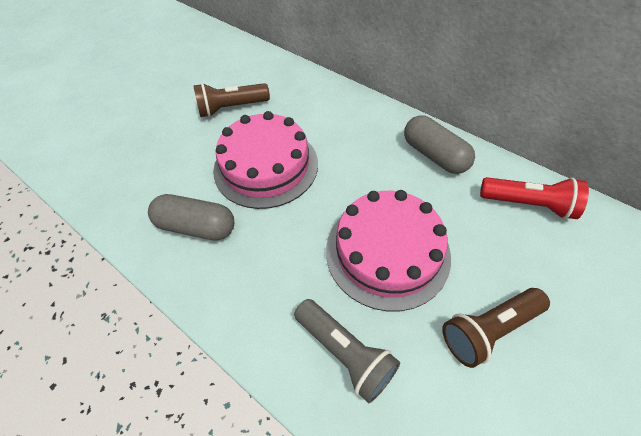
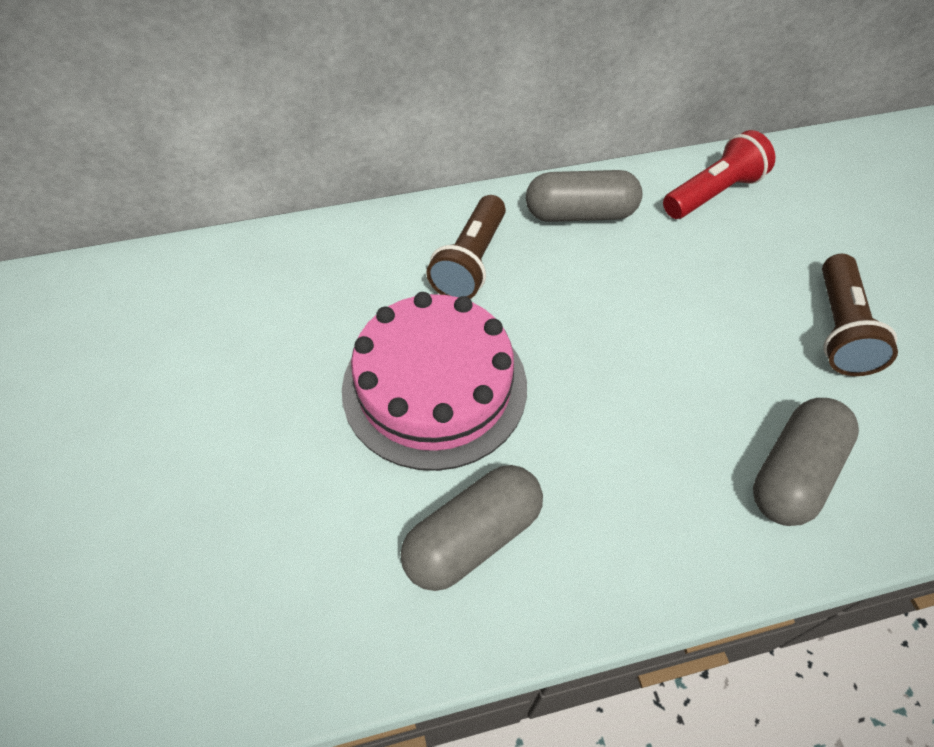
camera: 55 degrees left, 0 degrees up
brown flashlight [193,83,270,117] -> brown flashlight moved to [426,195,506,299]
grey flashlight [294,299,400,404] -> grey capsule [753,398,859,526]
pink cake [326,190,451,312] -> none

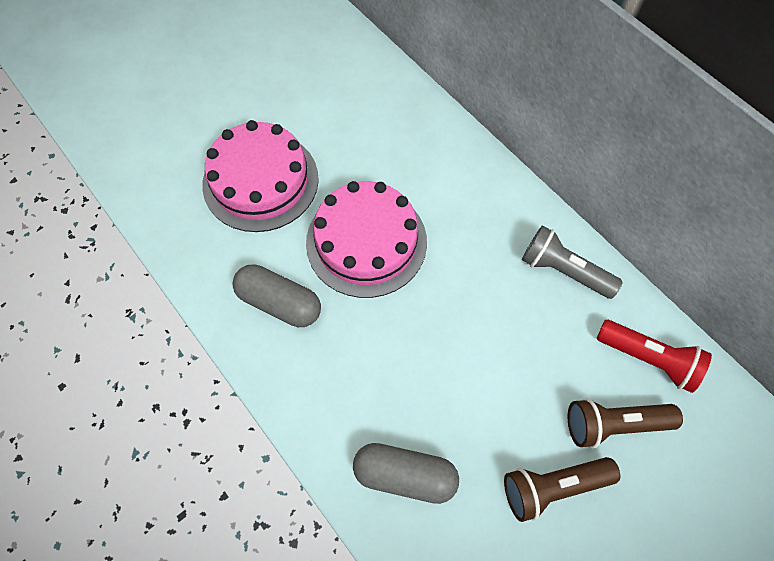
camera: 65 degrees right, 10 degrees up
brown flashlight [426,195,506,299] -> brown flashlight moved to [568,398,683,448]
grey capsule [526,170,642,222] -> grey flashlight [522,225,623,299]
none -> pink cake [202,120,319,232]

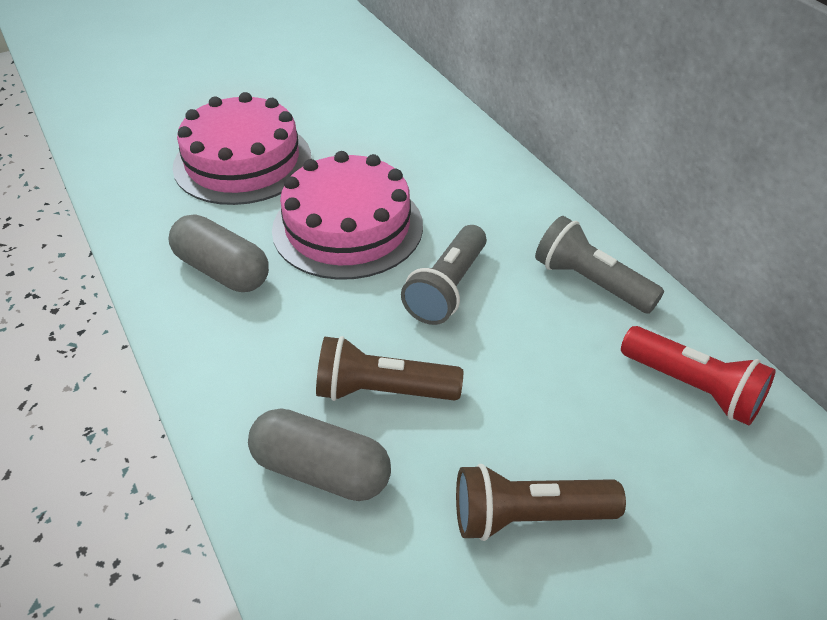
camera: 10 degrees right, 20 degrees down
brown flashlight [568,398,683,448] -> brown flashlight moved to [316,336,463,401]
none -> grey flashlight [401,225,486,325]

